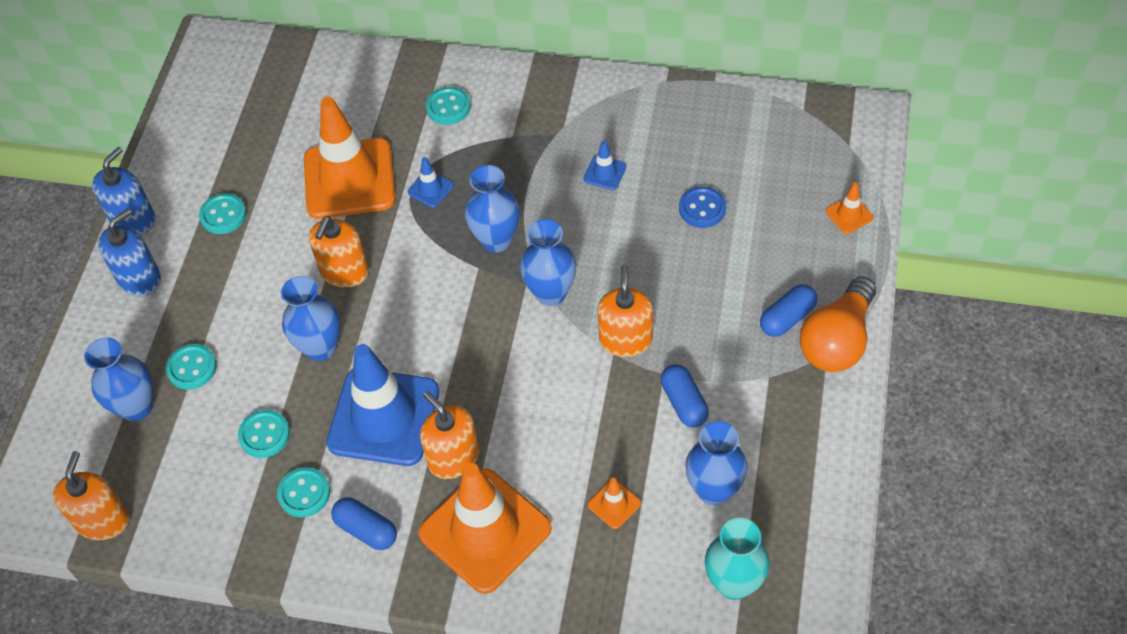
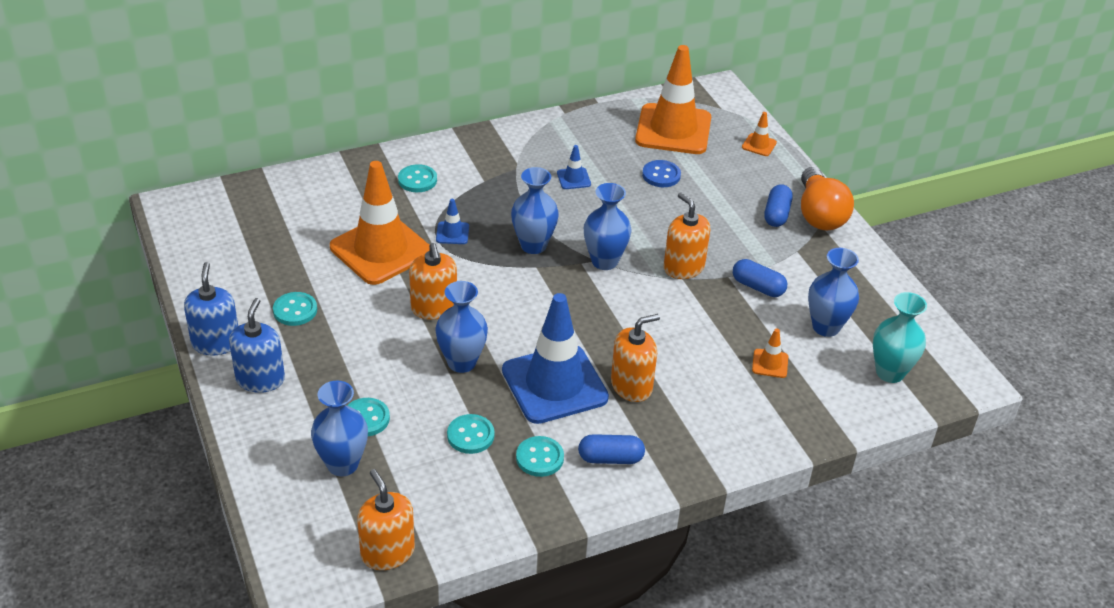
camera: 40 degrees left, 15 degrees down
orange traffic cone [419,463,552,594] -> orange traffic cone moved to [635,45,711,154]
orange soap dispenser [420,391,479,479] -> orange soap dispenser turned 135 degrees clockwise [611,314,660,402]

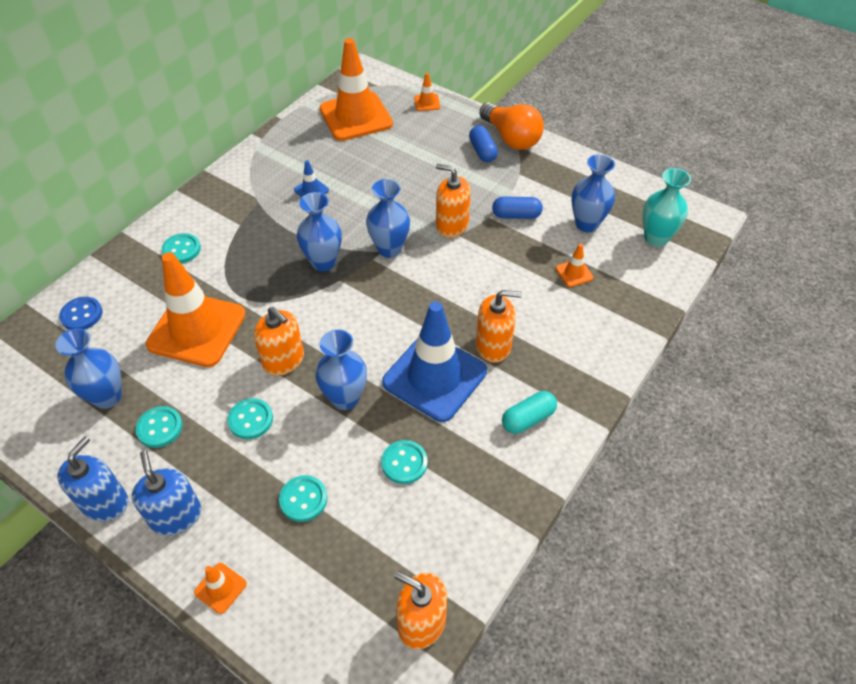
camera: 30 degrees left, 10 degrees up
blue soap dispenser [184,262,238,355] -> blue soap dispenser turned 60 degrees clockwise [57,436,129,522]
blue vase [311,381,368,477] -> blue vase moved to [55,328,122,409]
blue traffic cone [436,199,469,244] -> none
turquoise button [516,436,564,477] -> turquoise button moved to [227,398,273,439]
blue capsule [578,434,645,464] -> turquoise capsule [502,391,557,434]
orange soap dispenser [611,314,660,402] -> orange soap dispenser turned 60 degrees clockwise [476,290,522,363]
blue button [642,160,681,187] -> blue button moved to [59,297,102,330]
none -> orange traffic cone [194,563,247,614]

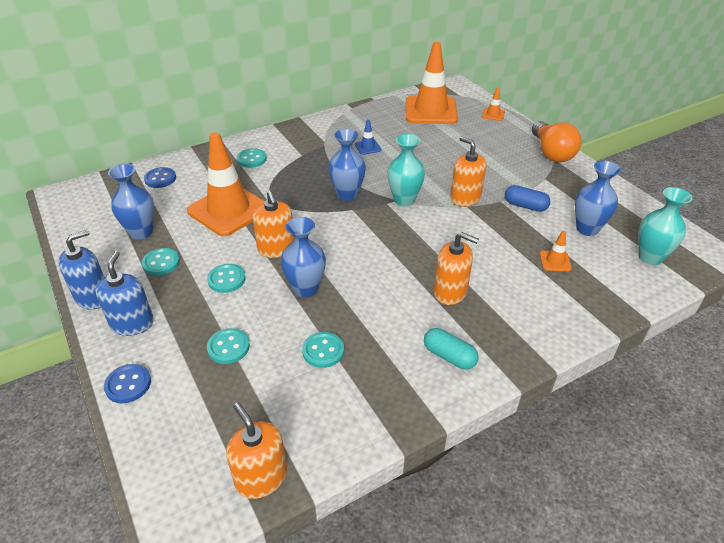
camera: 25 degrees right, 10 degrees down
orange traffic cone [194,563,247,614] -> blue button [104,364,151,403]
blue vase [366,179,410,258] -> turquoise vase [387,134,425,206]
blue traffic cone [382,301,487,422] -> none
blue capsule [469,125,498,162] -> none
turquoise capsule [502,391,557,434] -> turquoise capsule turned 45 degrees clockwise [424,328,479,369]

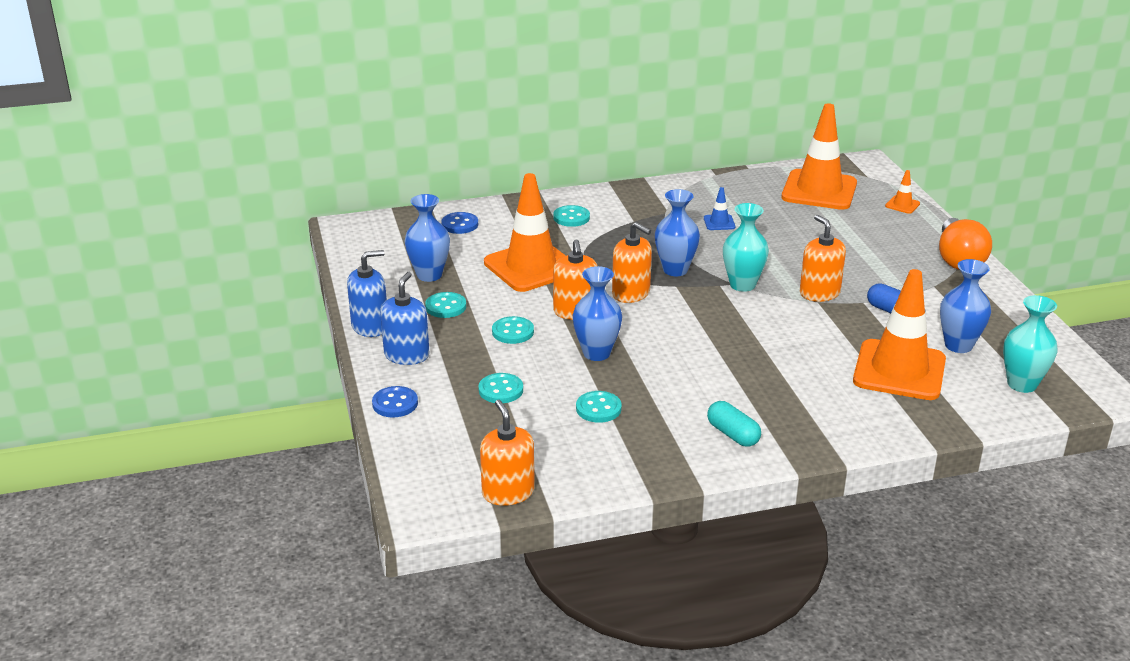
camera: 15 degrees right, 10 degrees down
orange soap dispenser [434,232,479,305] -> orange soap dispenser moved to [612,222,652,303]
orange traffic cone [539,231,572,271] -> orange traffic cone [853,269,946,400], size x2.47

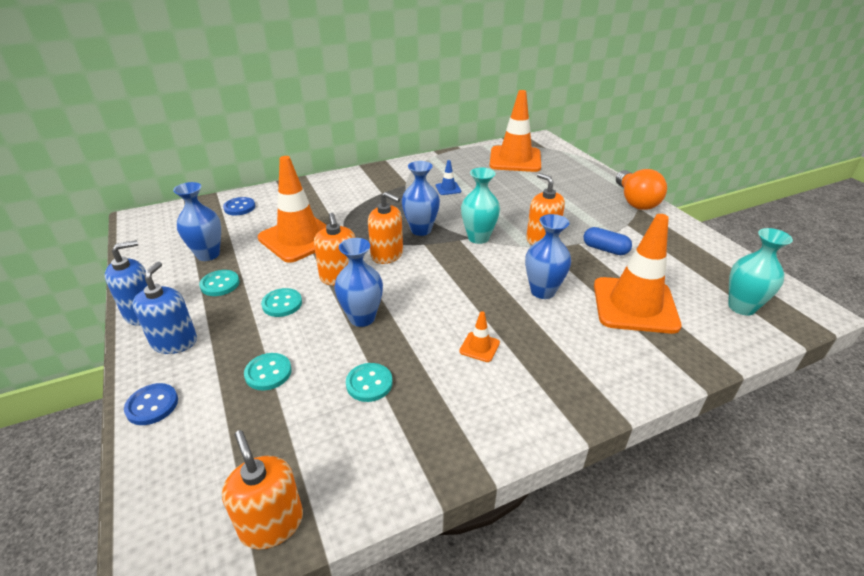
camera: 10 degrees left, 5 degrees up
turquoise button [553,205,590,227] -> none
turquoise capsule [707,401,761,447] -> none
orange traffic cone [885,170,920,214] -> orange traffic cone moved to [459,311,500,362]
blue vase [940,259,991,353] -> blue vase moved to [525,214,571,299]

